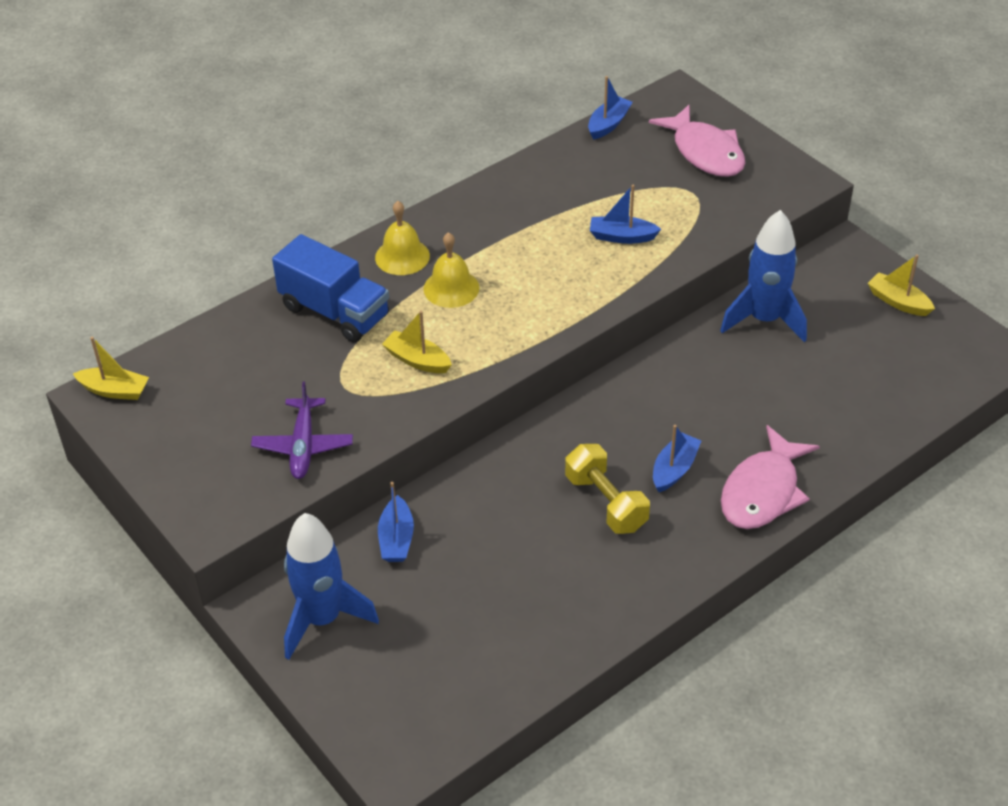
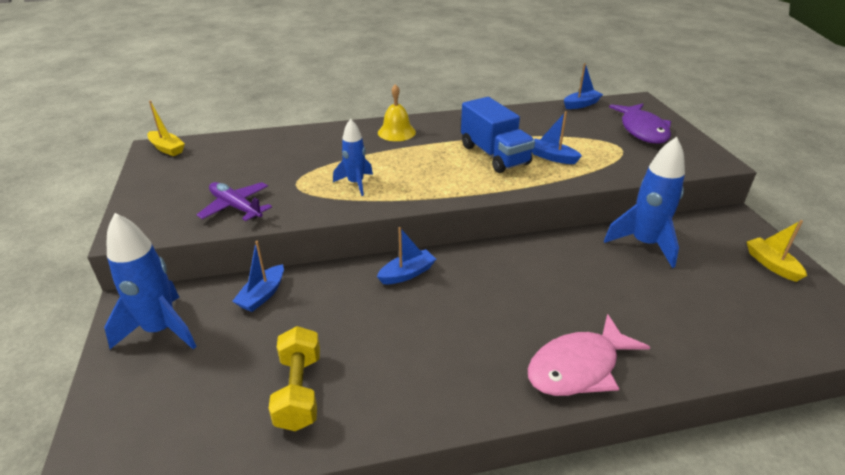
camera: 25 degrees right, 10 degrees down
purple plane [251,381,353,479] -> purple plane turned 105 degrees clockwise [197,182,272,221]
blue truck [272,234,389,343] -> blue truck moved to [461,97,535,173]
yellow boat [382,311,452,373] -> blue rocket [333,119,373,196]
yellow bell [424,232,479,308] -> none
yellow dumbbell [565,444,650,534] -> yellow dumbbell moved to [268,326,320,431]
pink fish [649,105,745,177] -> purple fish [609,103,672,144]
blue boat [653,425,701,492] -> blue boat moved to [377,227,436,284]

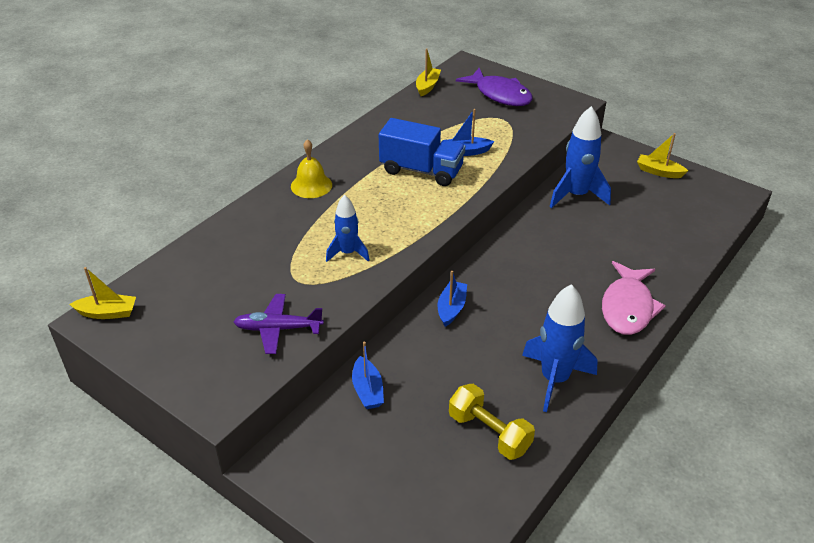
camera: 40 degrees left, 5 degrees up
blue rocket [104,213,197,349] -> blue rocket moved to [522,284,597,412]
blue boat [564,63,603,109] -> yellow boat [416,48,441,96]

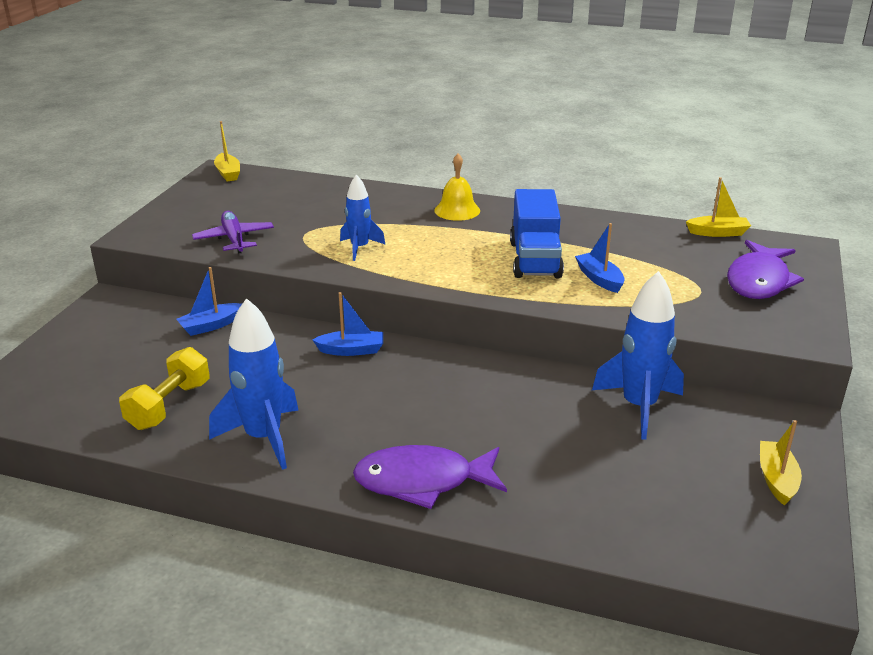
camera: 70 degrees right, 10 degrees down
pink fish [602,261,666,335] -> purple fish [353,445,507,509]

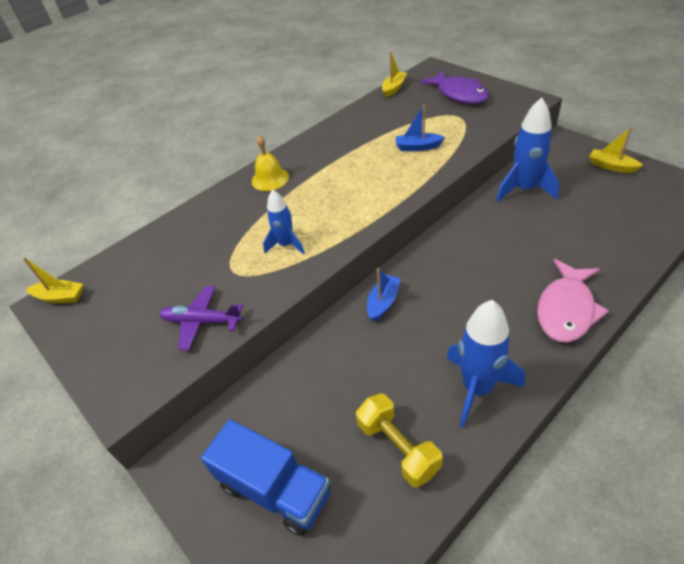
camera: 55 degrees left, 15 degrees up
blue boat [176,267,242,336] -> none
purple fish [353,445,507,509] -> pink fish [537,259,609,343]
blue truck [510,189,564,278] -> blue truck moved to [201,419,330,536]

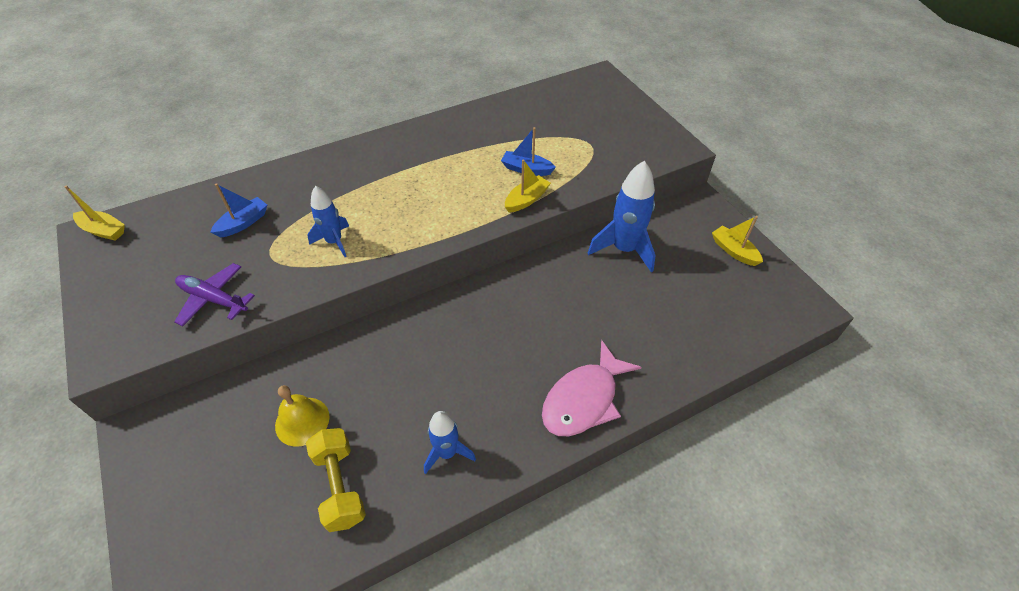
camera: 10 degrees right, 5 degrees up
blue truck [201,419,330,536] -> none
yellow bell [252,135,289,191] -> yellow bell moved to [275,385,330,447]
blue boat [367,268,401,322] -> blue boat moved to [211,183,267,238]
yellow boat [382,51,407,97] -> yellow boat moved to [505,160,551,212]
purple fish [419,70,489,104] -> none
blue rocket [446,300,525,428] -> blue rocket [424,411,476,474], size x0.61

